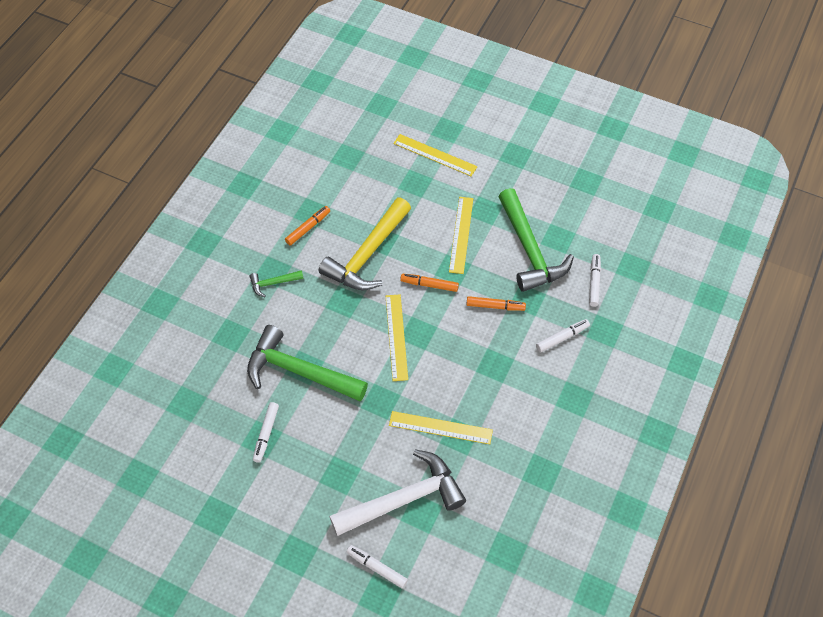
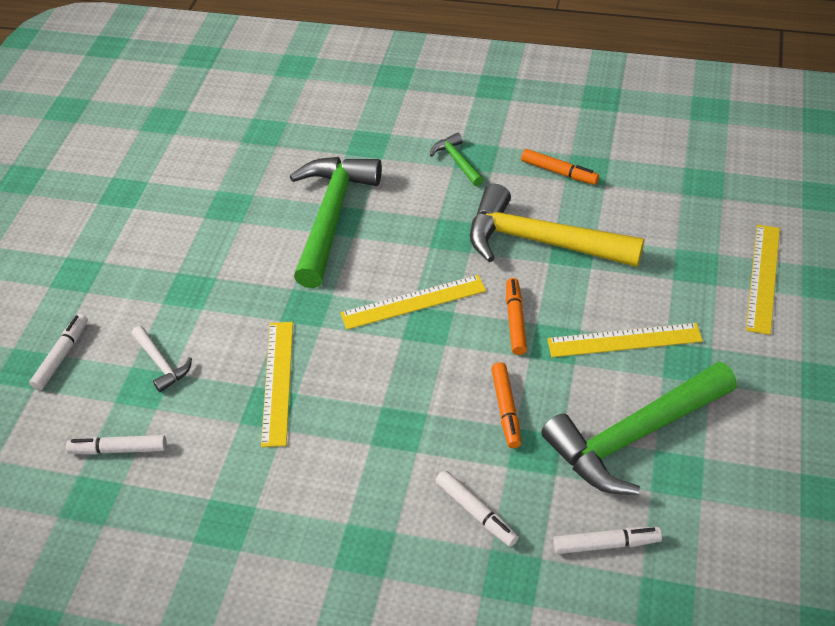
camera: 80 degrees right, 10 degrees down
white marker [253,402,279,463] -> white marker moved to [66,435,167,455]
white hammer [329,449,466,536] -> white hammer [131,326,192,392], size x0.45

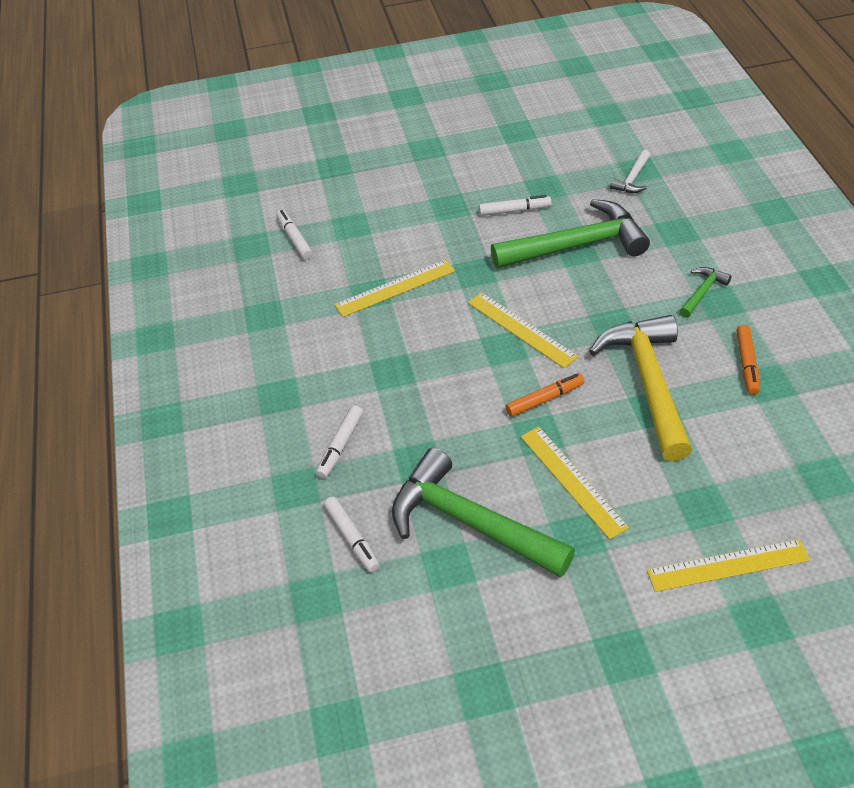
camera: 65 degrees right, 0 degrees up
white marker [29,314,88,390] -> white marker moved to [479,195,552,216]
white hammer [131,326,192,392] -> white hammer moved to [610,150,650,193]
orange marker [491,362,521,448] -> none

